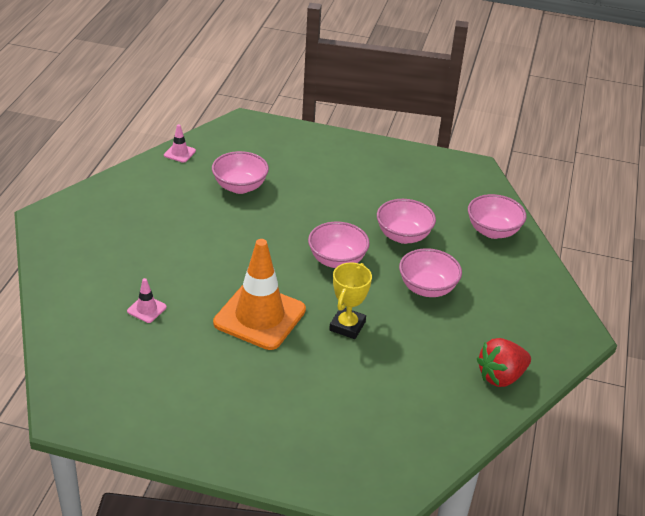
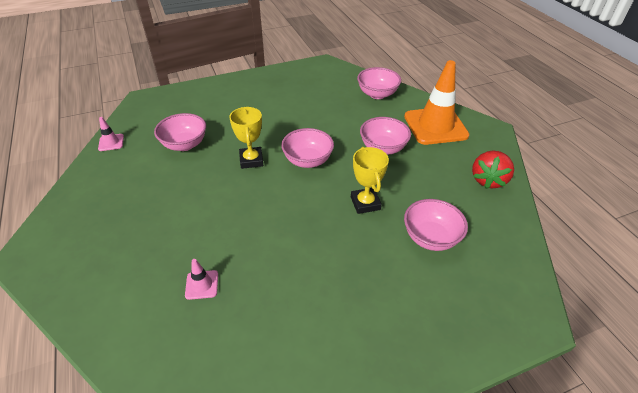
camera: 35 degrees left, 5 degrees up
orange traffic cone [213,239,306,350] -> orange traffic cone moved to [404,60,470,145]
pink bowl [377,199,436,244] -> pink bowl moved to [404,199,468,251]
none -> yellow trophy [229,107,264,169]

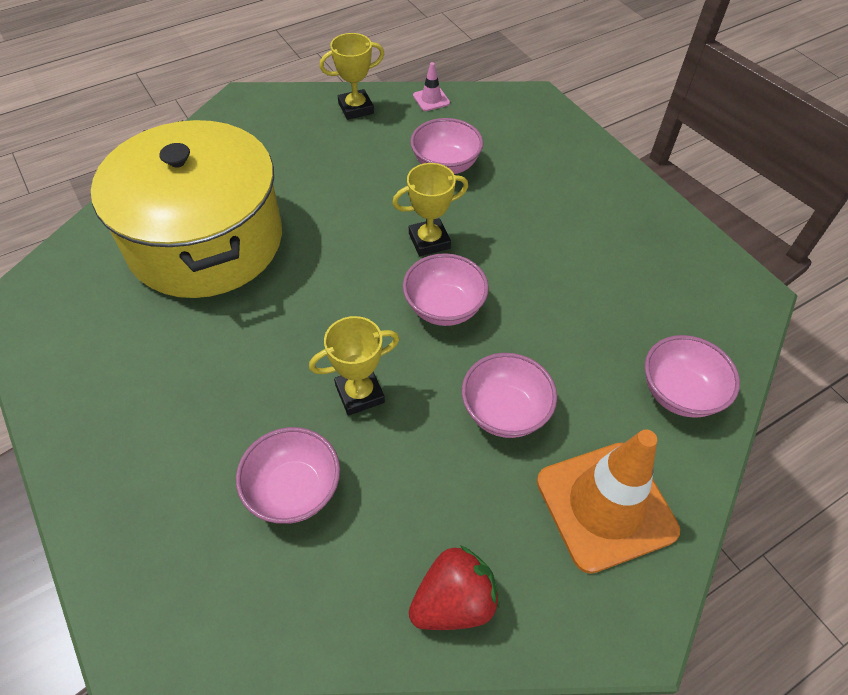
camera: 80 degrees right, 10 degrees up
pink traffic cone [185,259,218,300] -> yellow pot [91,120,282,298]
red strawberry [472,150,514,189] -> red strawberry turned 135 degrees clockwise [409,545,500,630]
none -> yellow trophy [319,33,384,120]

